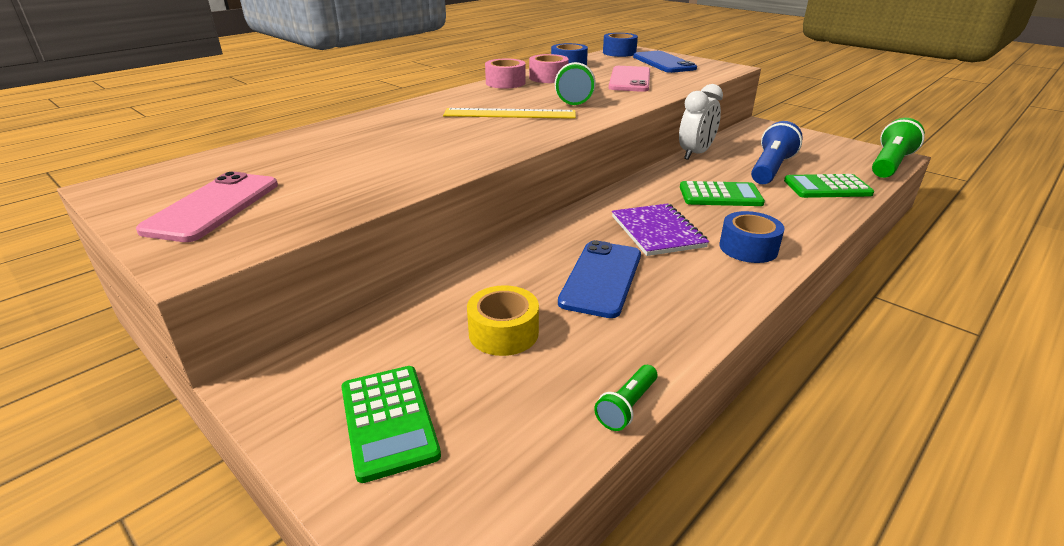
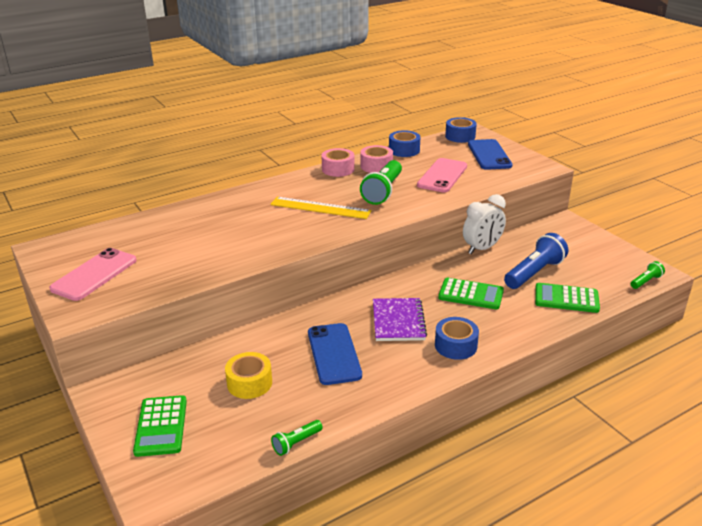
camera: 15 degrees right, 0 degrees up
blue phone [558,240,641,318] -> blue phone turned 45 degrees counterclockwise [308,323,362,385]
green flashlight [872,118,925,178] -> green flashlight [631,261,665,289], size x0.51

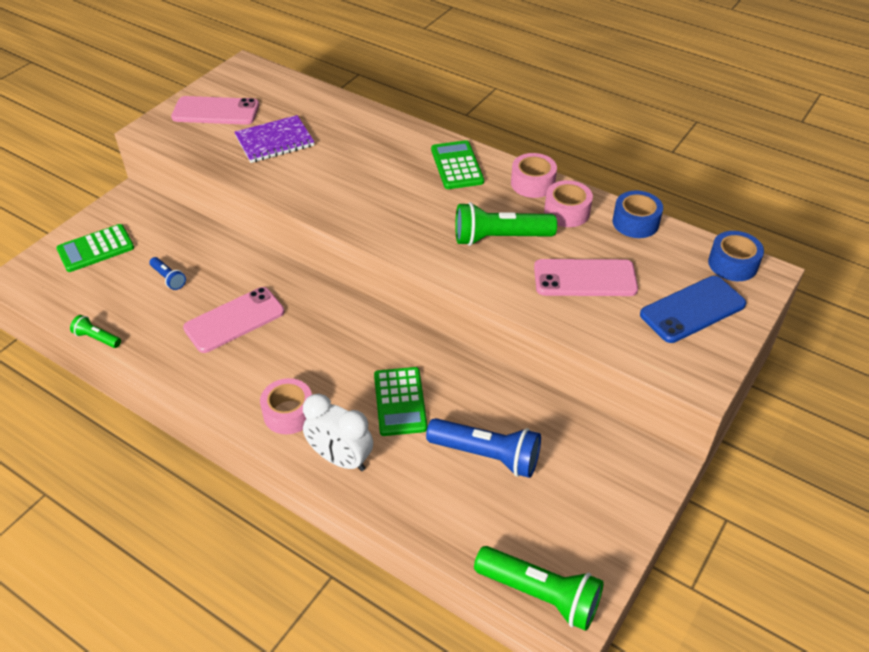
camera: 65 degrees right, 15 degrees up
yellow tape [225,352,272,399] -> blue flashlight [149,257,186,290]
yellow ruler [270,197,372,219] -> none
blue phone [308,323,362,385] -> pink phone [183,287,285,353]
purple notebook [373,298,427,341] -> purple notebook moved to [234,115,314,163]
blue tape [435,317,479,360] -> pink tape [260,378,312,434]
white clock [463,194,506,254] -> white clock moved to [303,393,373,471]
green calculator [535,283,600,313] -> green calculator moved to [431,140,484,189]
green flashlight [631,261,665,289] -> green flashlight [474,546,604,631], size x1.97

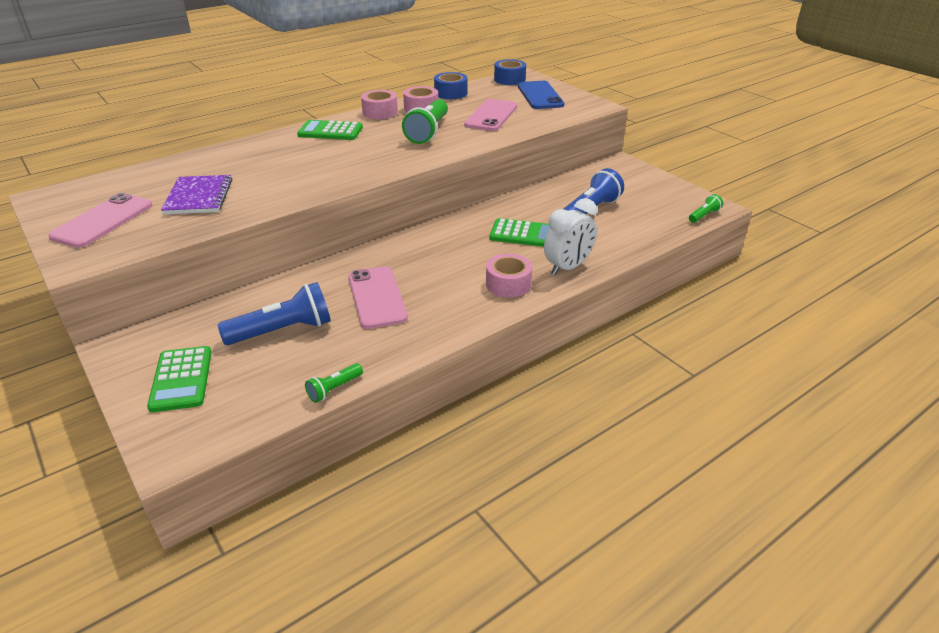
camera: 70 degrees left, 10 degrees down
blue flashlight [149,257,186,290] -> blue flashlight [218,282,331,345], size x1.97
green flashlight [474,546,604,631] -> green flashlight [689,194,723,223], size x0.51

